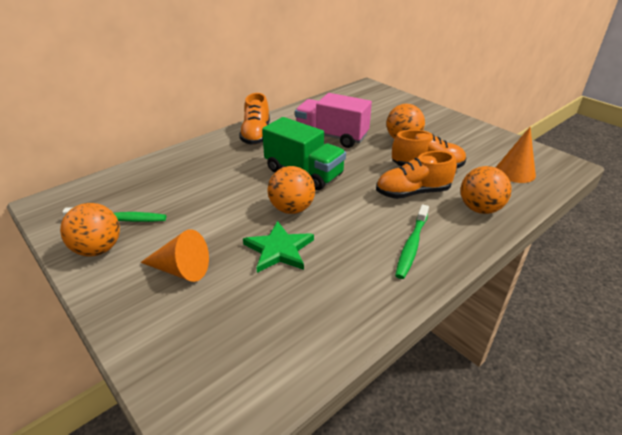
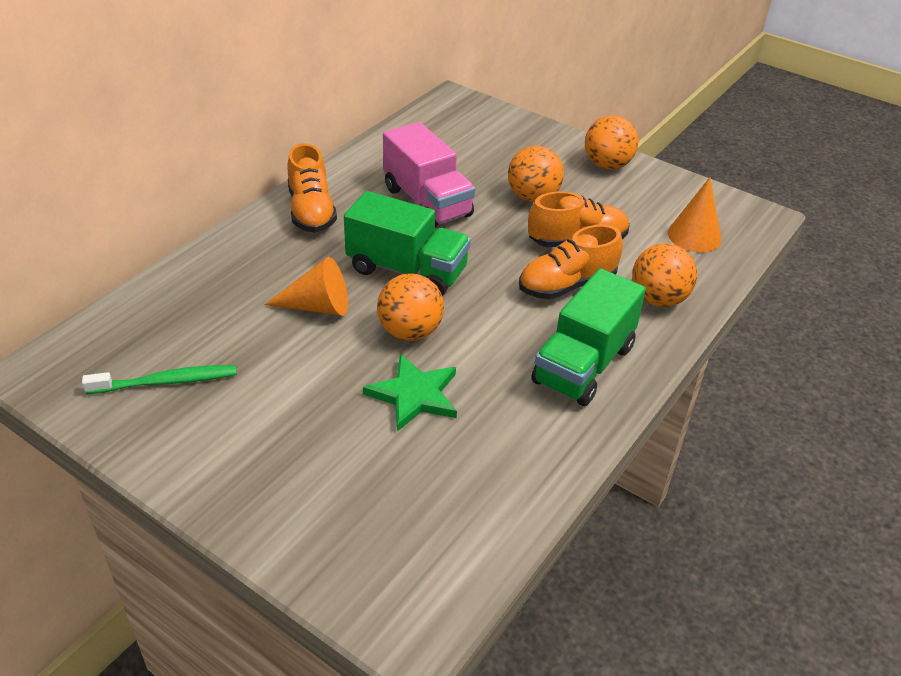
camera: 15 degrees left, 5 degrees up
orange ball [60,203,120,257] -> orange ball moved to [585,115,638,170]
orange cone [140,229,209,282] -> orange cone moved to [264,257,348,316]
pink truck [295,93,372,148] -> pink truck turned 135 degrees counterclockwise [383,122,475,228]
green toothbrush [395,204,429,279] -> green truck [531,269,646,406]

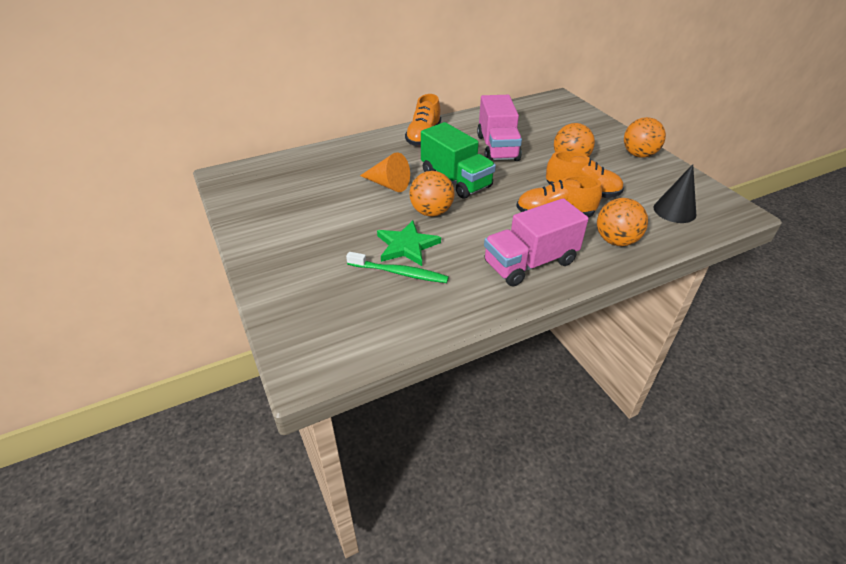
camera: 30 degrees right, 0 degrees up
green toothbrush [82,365,237,394] -> green toothbrush moved to [346,252,449,283]
green truck [531,269,646,406] -> pink truck [484,198,589,287]
orange cone [668,177,721,252] -> black cone [654,164,696,223]

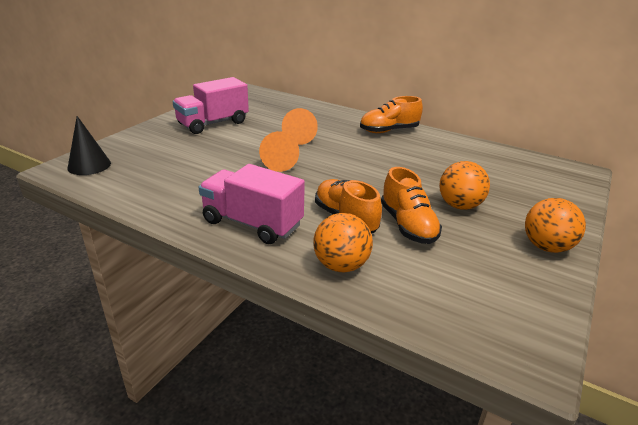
camera: 55 degrees right, 10 degrees down
green toothbrush [346,252,449,283] -> none
green star [377,220,441,266] -> none
orange ball [410,171,454,216] -> orange cone [259,131,299,172]
green truck [421,122,496,199] -> none
pink truck [477,95,522,161] -> pink truck moved to [173,77,249,134]
black cone [654,164,696,223] -> black cone moved to [67,116,111,175]

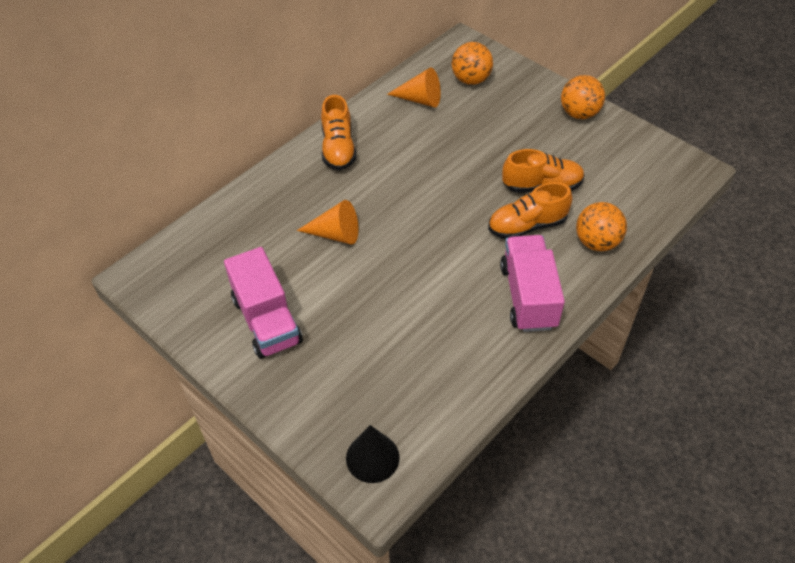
camera: 75 degrees left, 20 degrees up
pink truck [199,164,305,244] -> pink truck turned 135 degrees clockwise [500,235,565,332]
orange cone [259,131,299,172] -> orange cone moved to [387,68,441,107]
orange ball [439,161,490,210] -> orange ball moved to [452,42,493,85]

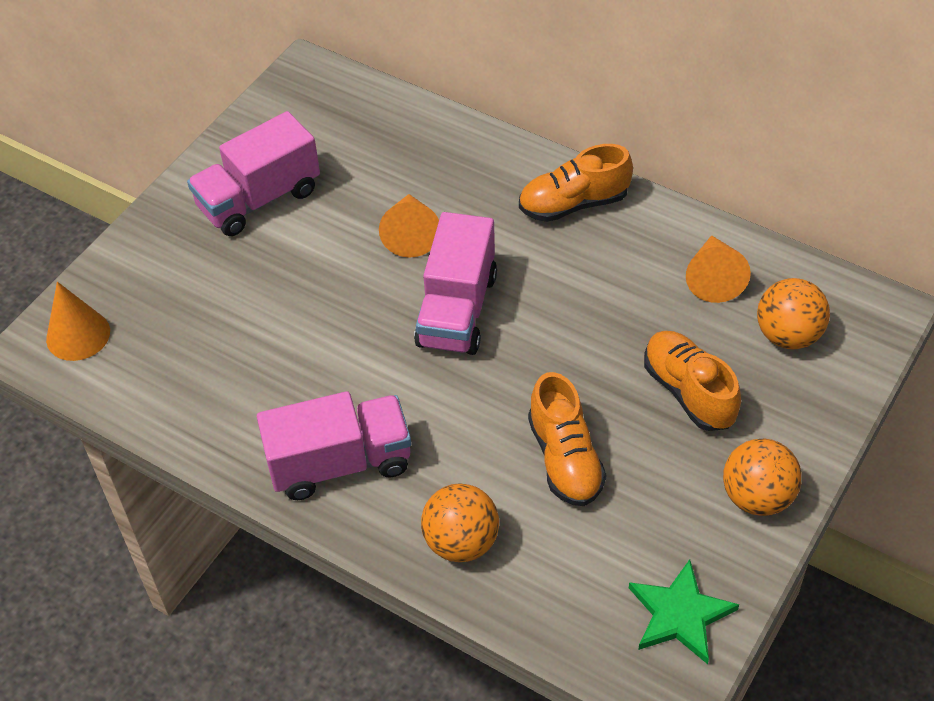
camera: 80 degrees right, 0 degrees up
black cone [346,425,400,483] -> orange cone [46,282,110,361]
orange shoe [488,182,572,239] -> orange shoe moved to [644,331,741,431]
none -> pink truck [414,212,497,355]
none -> green star [629,559,739,664]

